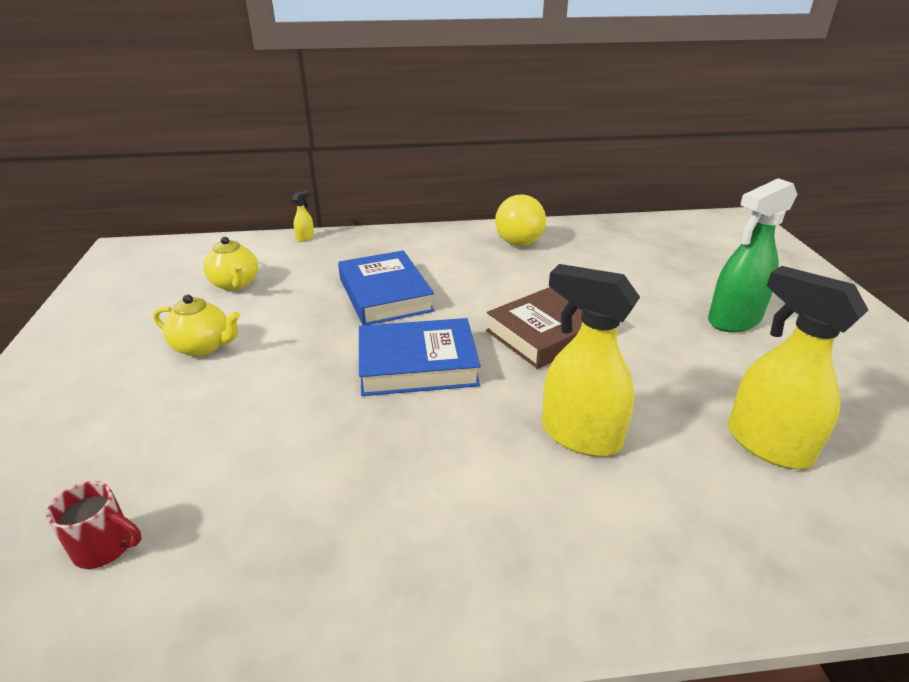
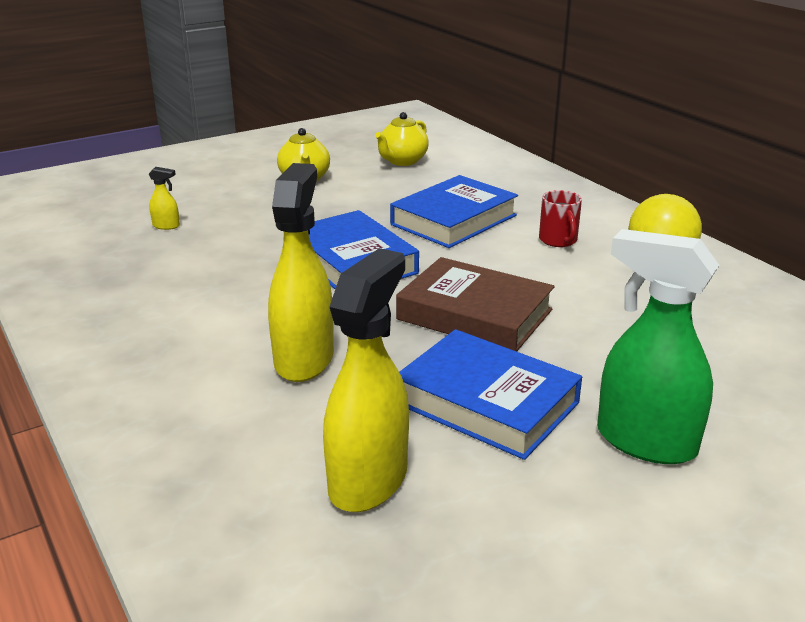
camera: 65 degrees right, 5 degrees down
red mug [46,481,142,569] -> red mug moved to [539,190,582,247]
yellow spray bottle [292,191,314,242] -> yellow spray bottle moved to [149,167,180,230]
none -> blue book [399,329,582,460]

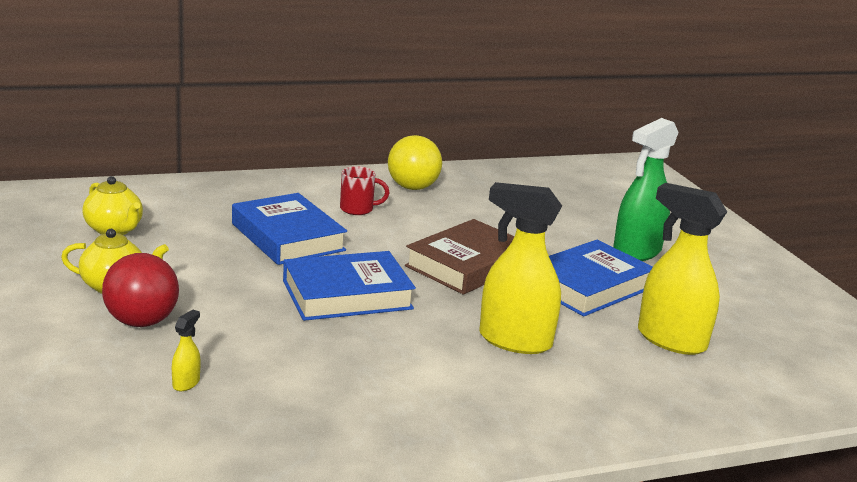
camera: 80 degrees left, 5 degrees down
none -> red ball [102,253,179,327]

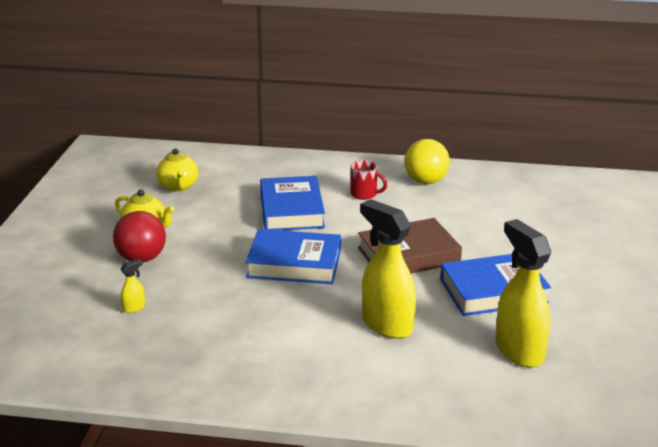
camera: 30 degrees right, 5 degrees up
green spray bottle [613,118,679,261] -> none

